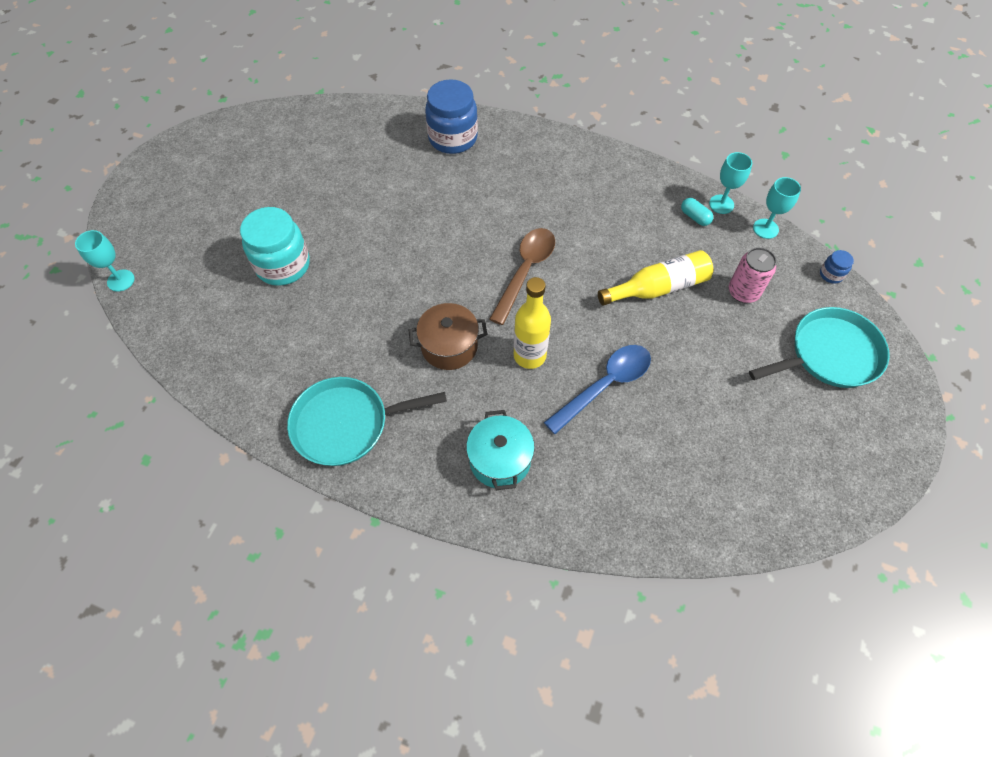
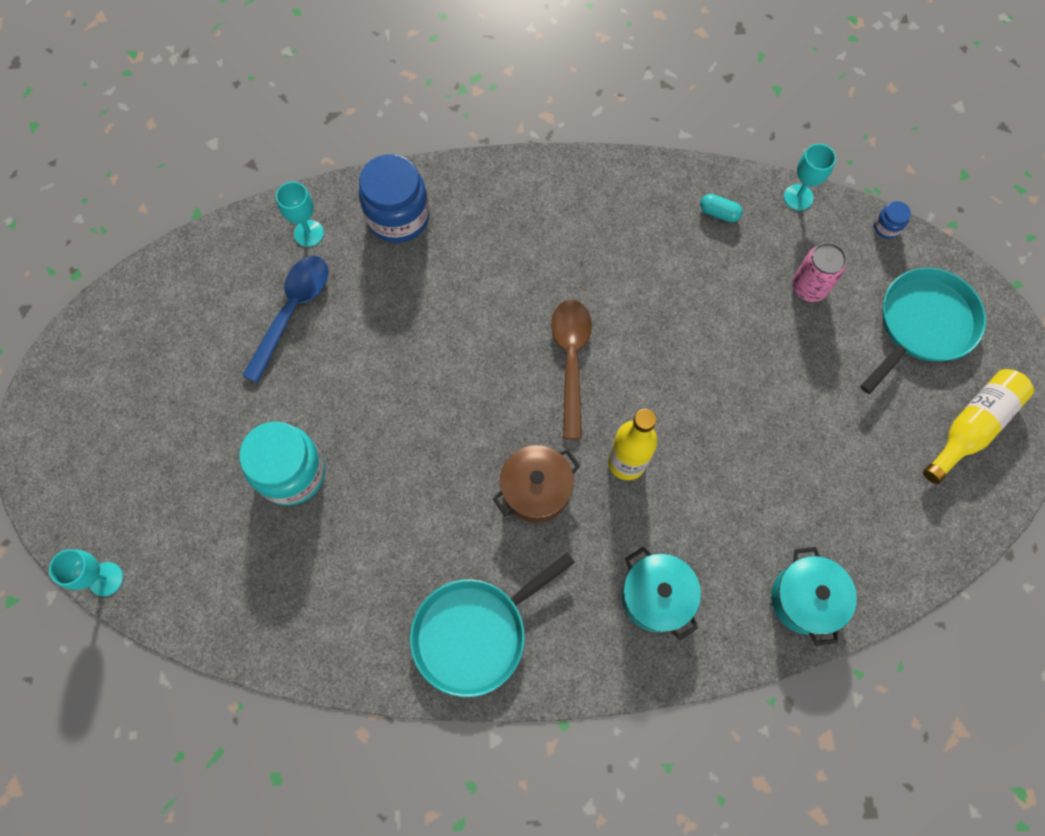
camera: 25 degrees left, 10 degrees up
blue spoon [544,345,651,434] -> blue spoon moved to [242,256,329,383]
yellow bottle [598,250,713,306] -> yellow bottle moved to [923,369,1034,484]
turquoise goblet [709,152,752,214] -> turquoise goblet moved to [276,182,324,247]
none -> turquoise pot [771,547,857,646]

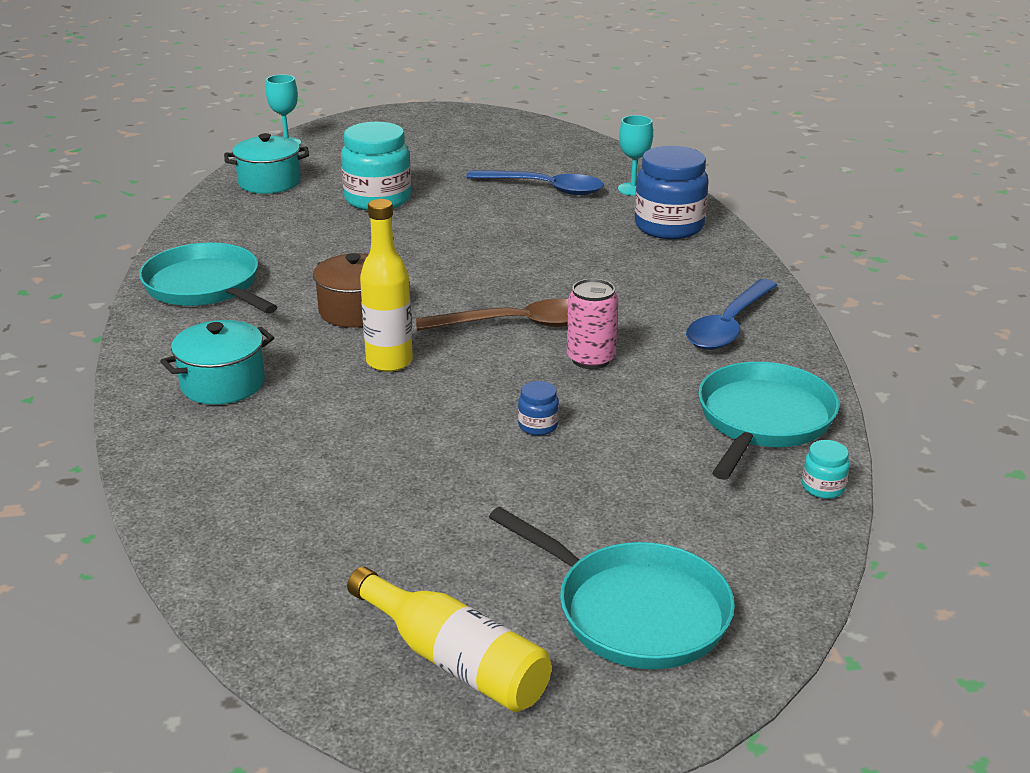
camera: 85 degrees right, 40 degrees down
turquoise capsule [700,194,743,223] -> turquoise pan [698,362,839,480]
turquoise pot [771,547,857,646] -> turquoise pot moved to [224,133,309,194]
turquoise goblet [784,144,836,210] -> turquoise jar [802,440,850,499]
pink can [792,243,847,302] -> pink can moved to [567,278,619,369]
blue jar [874,201,911,239] -> blue jar moved to [518,381,559,435]
none -> blue spoon [686,279,778,350]

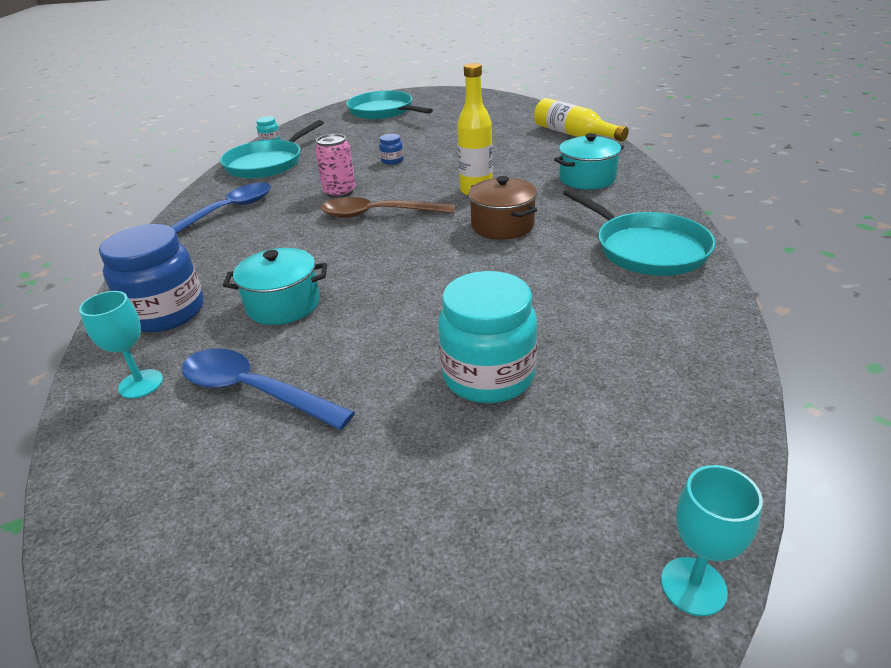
camera: 170 degrees left, 5 degrees up
turquoise pot [224,133,309,194] -> turquoise pot moved to [223,248,327,325]
yellow bottle [347,567,551,712] -> yellow bottle moved to [534,98,629,142]

